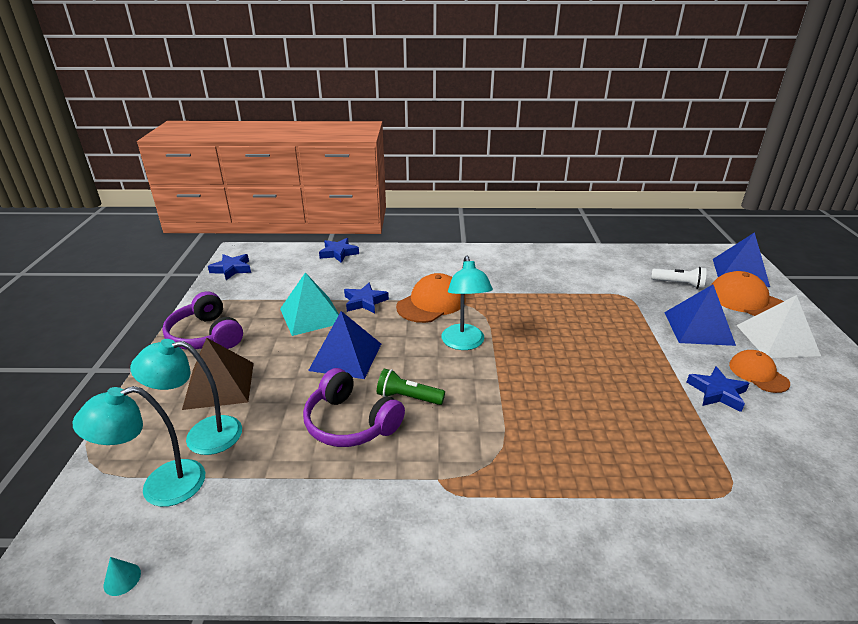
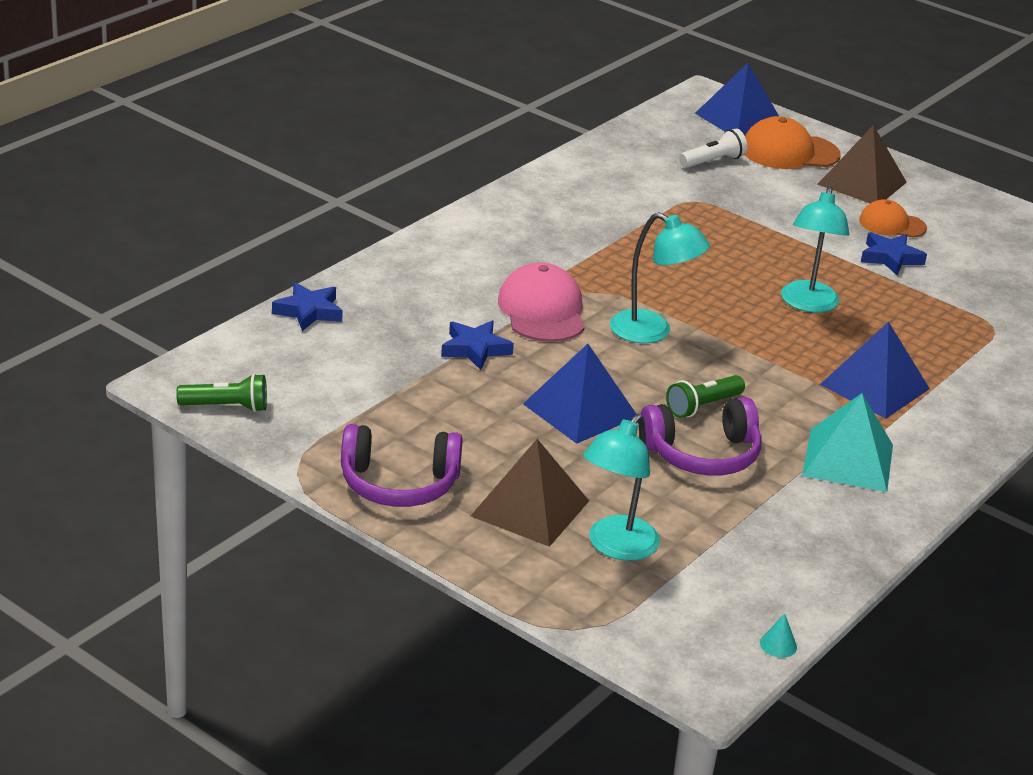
camera: 55 degrees left, 0 degrees up
turquoise lamp [72,386,205,507] -> turquoise lamp moved to [781,186,849,313]
blue star [208,254,251,280] -> green flashlight [176,374,267,412]
turquoise pyramid [280,272,339,336] -> turquoise pyramid moved to [802,393,893,492]
orange cap [396,273,466,323] -> pink cap [498,262,585,342]
blue pyramid [664,284,736,346] -> blue pyramid moved to [820,322,930,419]
white pyramid [736,295,821,358] -> brown pyramid [817,125,907,203]

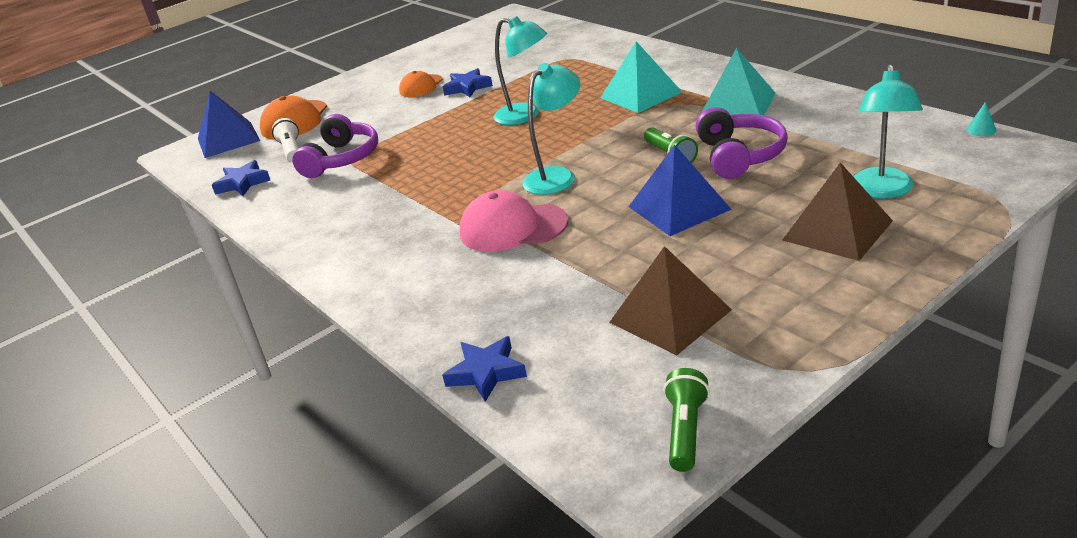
camera: 70 degrees left, 0 degrees up
purple headphones [341,424,463,507] -> purple headphones moved to [292,114,378,178]
blue star [441,321,514,370] -> blue star moved to [212,160,270,196]
turquoise lamp [583,414,660,561] -> turquoise lamp turned 60 degrees clockwise [853,64,923,199]
brown pyramid [817,125,907,203] -> brown pyramid moved to [609,246,732,355]
blue pyramid [820,322,930,419] -> turquoise pyramid [600,41,682,113]

